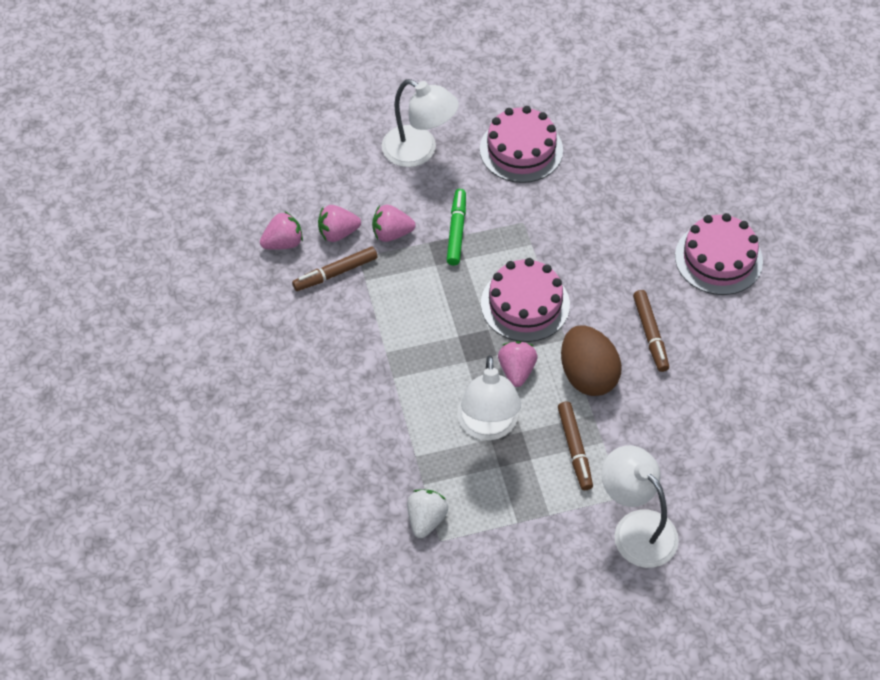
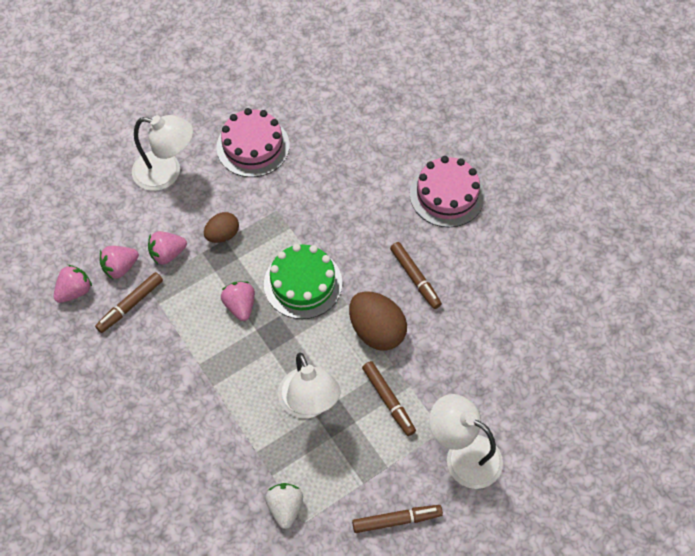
camera: 20 degrees left, 5 degrees up
green marker [447,189,466,265] -> brown egg [204,212,239,243]
pink cake [481,258,570,342] -> green cake [264,244,342,319]
pink strawberry [498,341,537,387] -> pink strawberry moved to [221,281,255,321]
none -> brown marker [352,505,443,533]

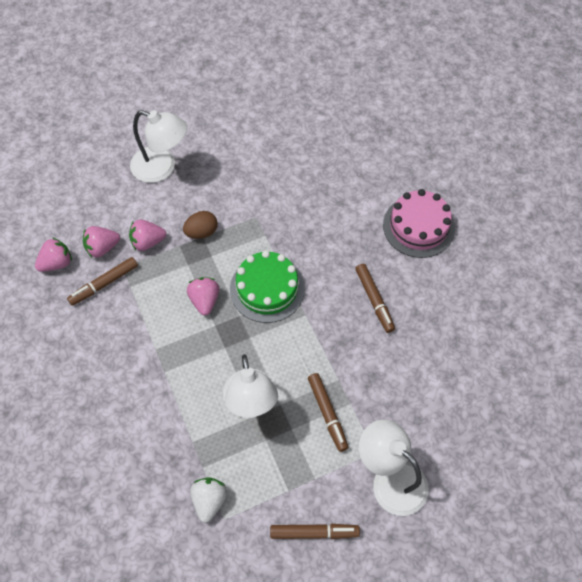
camera: 10 degrees right, 0 degrees up
pink cake [216,108,290,177] -> none
brown egg [349,291,407,351] -> none

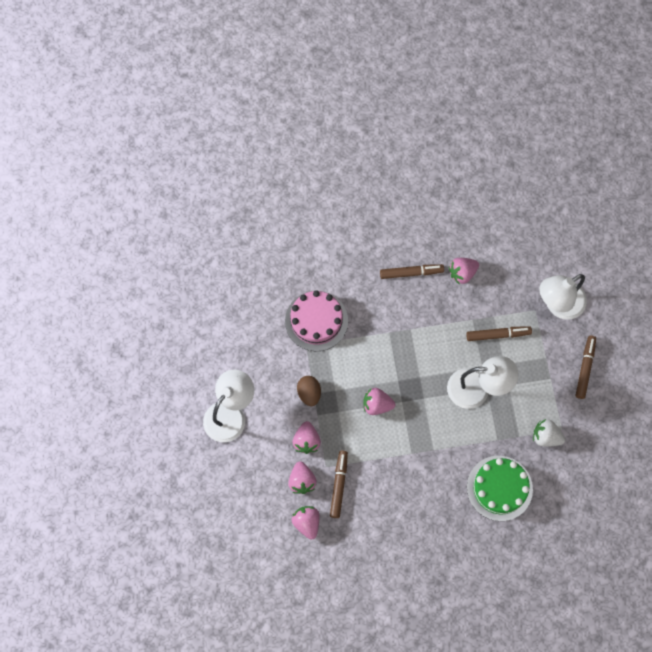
camera: 75 degrees left, 10 degrees up
brown marker [67,257,138,306] -> brown marker turned 150 degrees counterclockwise [330,450,348,518]
green cake [230,250,305,323] -> green cake moved to [467,456,533,521]
pink cake [383,189,455,258] -> pink cake moved to [285,290,348,351]
none -> pink strawberry [449,258,479,285]

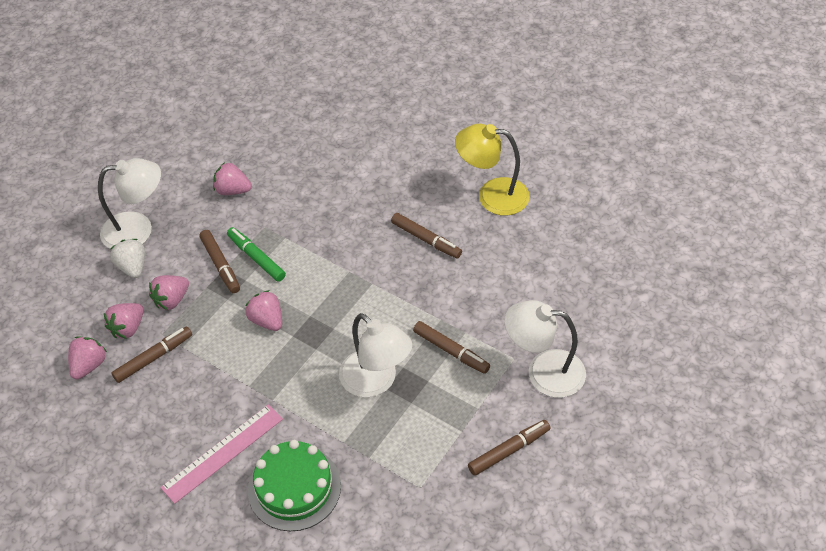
camera: 45 degrees right, 20 degrees down
pink cake [285,290,348,351] -> none
brown egg [297,376,321,406] -> brown marker [199,230,240,293]
pink strawberry [449,258,479,285] -> pink strawberry moved to [213,162,252,195]
white strawberry [533,419,565,447] -> white strawberry moved to [110,239,145,278]
none -> pink ruler [160,404,283,504]
none -> green marker [227,227,286,282]
none -> yellow lamp [455,124,530,216]

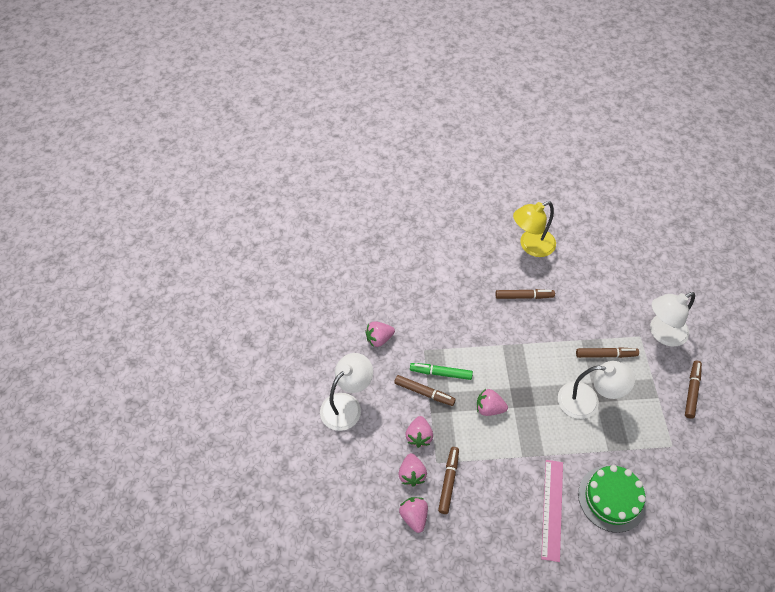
camera: 40 degrees left, 5 degrees up
white strawberry [110,239,145,278] -> none

